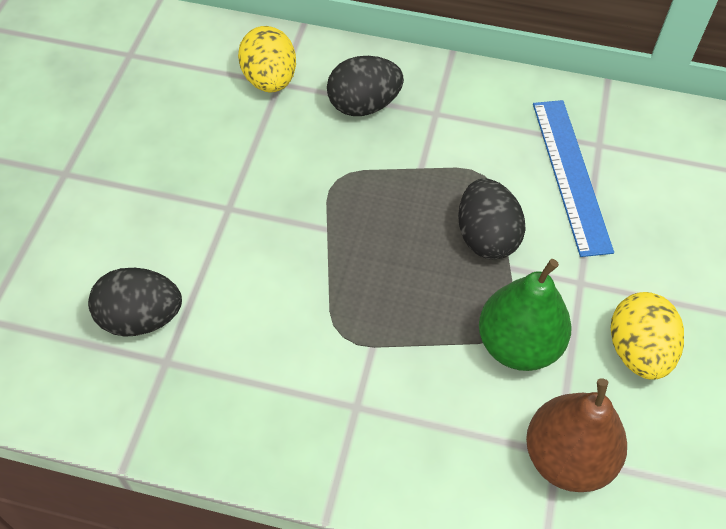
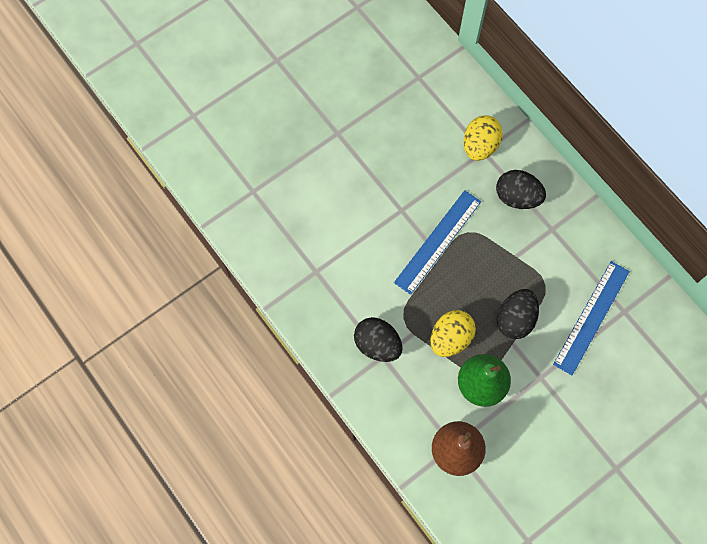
camera: 40 degrees right, 15 degrees up
black egg [88,268,182,337] -> black egg moved to [354,317,402,362]
yellow egg [611,292,684,380] -> yellow egg moved to [430,310,476,357]
none -> blue ruler [394,190,481,295]

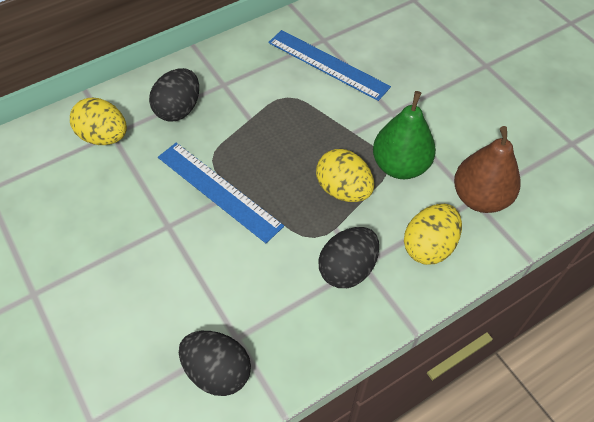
camera: 85 degrees left, 15 degrees down
black egg [497,289,539,339] -> black egg moved to [179,331,251,396]
none -> yellow egg [404,204,462,265]

